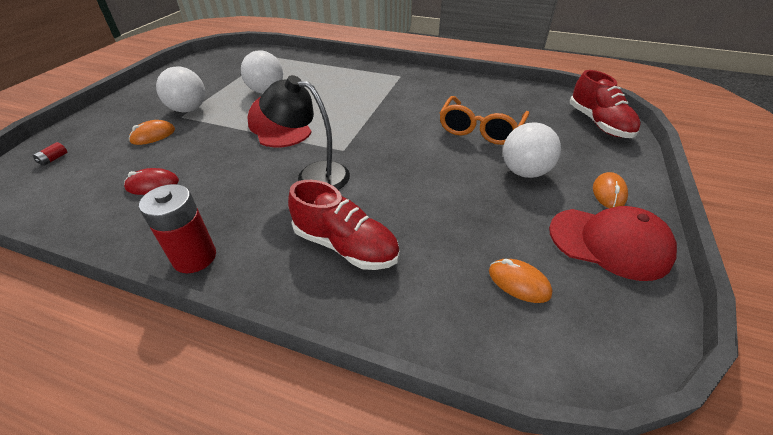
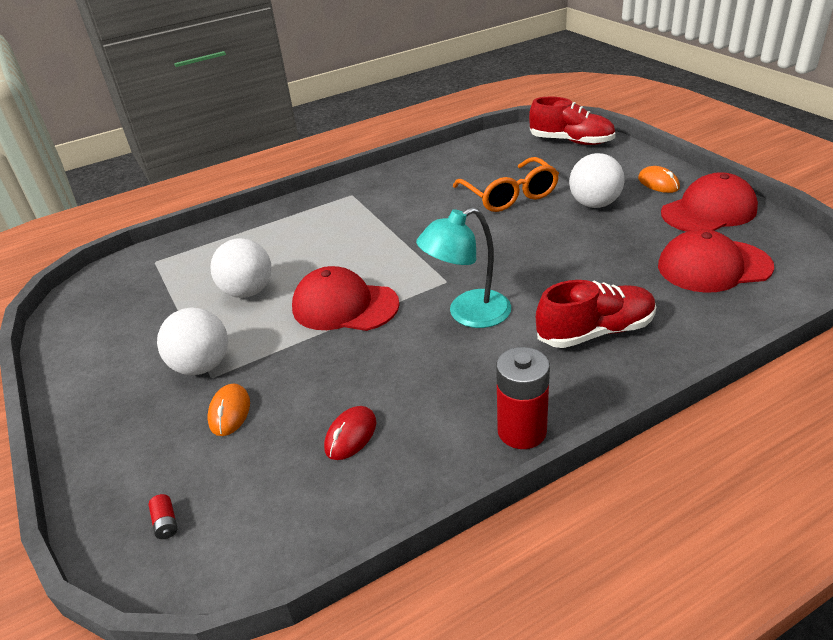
camera: 45 degrees left, 5 degrees down
black lamp [259,75,350,190] -> turquoise lamp [416,207,511,328]
orange mouse [489,259,553,303] -> red cap [658,229,774,293]

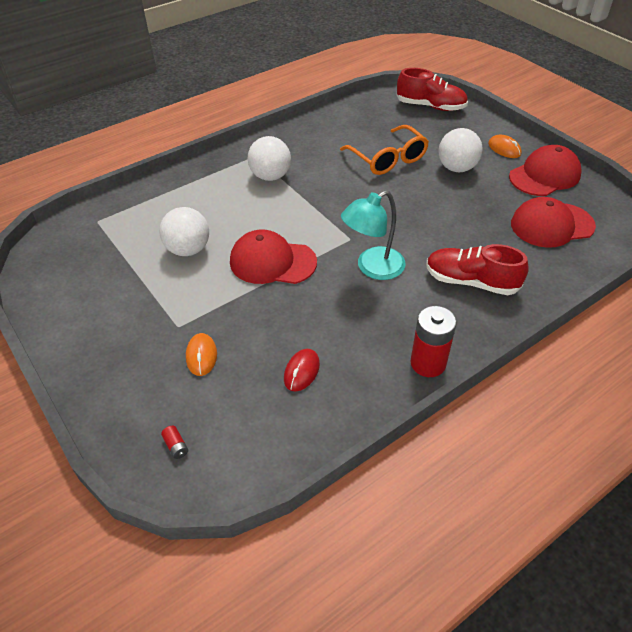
camera: 10 degrees left, 10 degrees up
white ball [157,308,228,375] -> white ball moved to [248,136,291,181]
red shoe [536,280,656,348] -> red shoe turned 135 degrees counterclockwise [426,244,529,295]

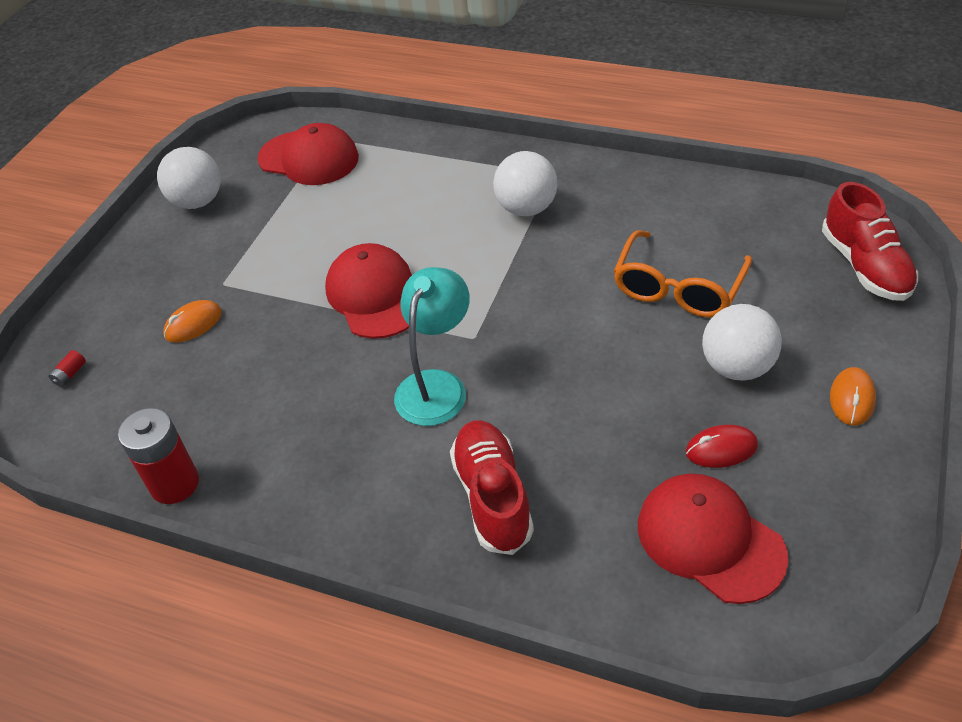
camera: 60 degrees right, 0 degrees up
white ball [159,207,209,256] -> white ball moved to [157,147,221,209]
red mouse [284,349,320,392] -> red mouse moved to [686,425,758,468]
turquoise lamp [341,190,406,280] -> turquoise lamp turned 90 degrees clockwise [394,267,470,426]
red battery [410,306,457,377] -> red battery moved to [118,408,199,504]
red cap [509,145,582,196] -> red cap moved to [257,123,359,185]

